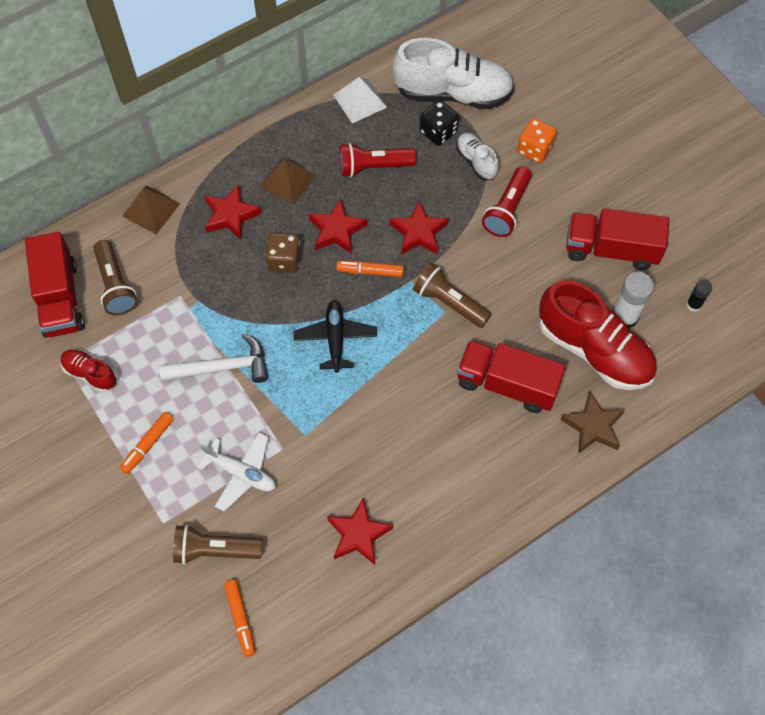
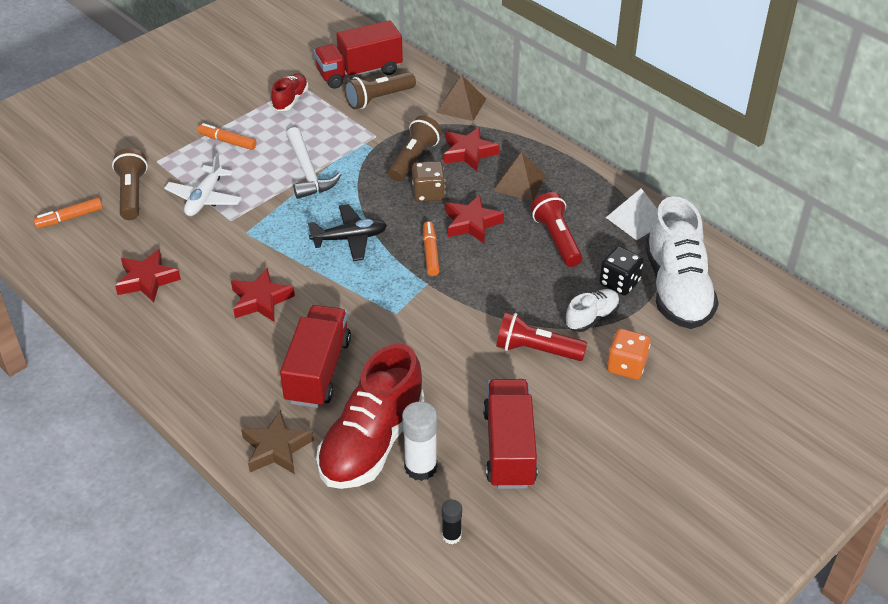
camera: 80 degrees right, 20 degrees down
red star [390,201,449,255] -> red star moved to [231,268,295,322]
brown flashlight [413,263,491,328] -> brown flashlight moved to [388,116,442,182]

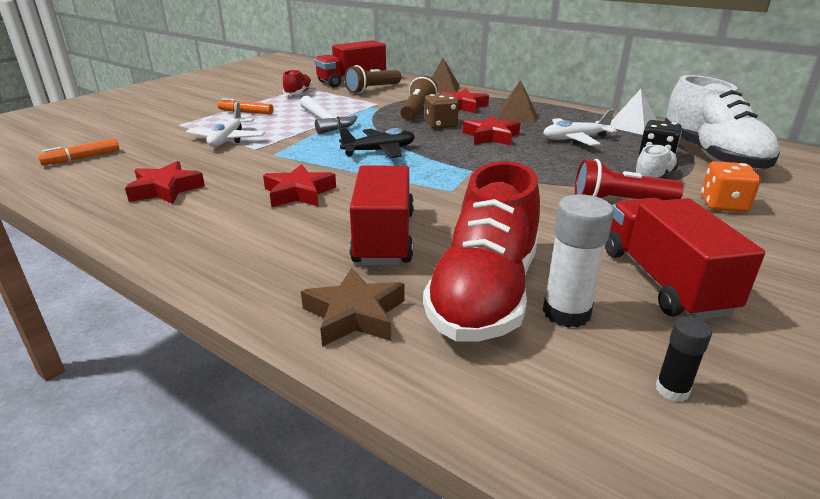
camera: 10 degrees left, 15 degrees down
brown flashlight [112,148,148,220] -> none
orange marker [423,221,440,276] -> none
red flashlight [531,192,582,267] -> white plane [543,109,617,146]

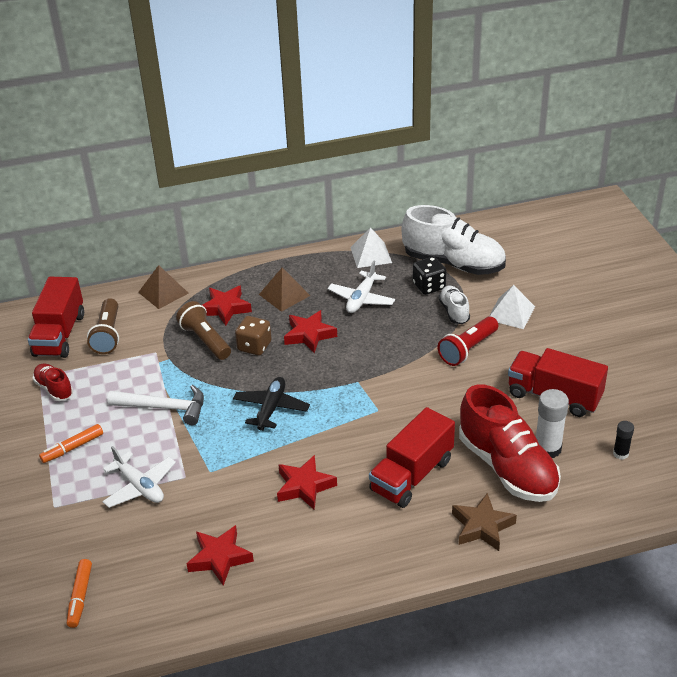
camera: 50 degrees left, 10 degrees up
red truck [349,166,414,265] -> red truck turned 90 degrees counterclockwise [369,407,455,508]
orange dice [701,161,761,212] -> white pyramid [489,285,535,329]

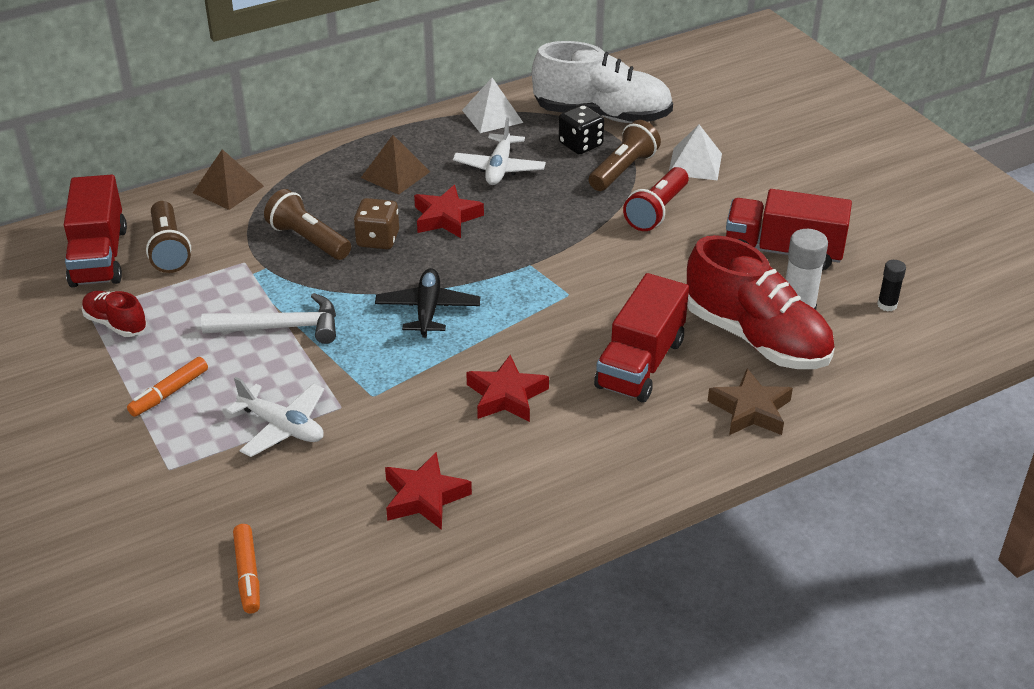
camera: 15 degrees left, 0 degrees up
red star [202,286,252,326] -> none
white shoe [438,286,470,324] -> brown flashlight [589,120,661,191]

